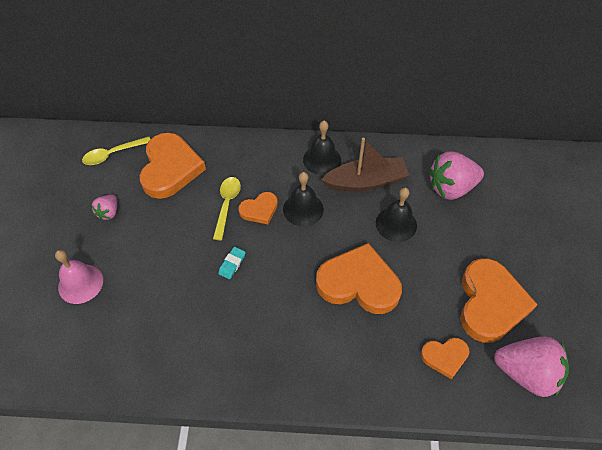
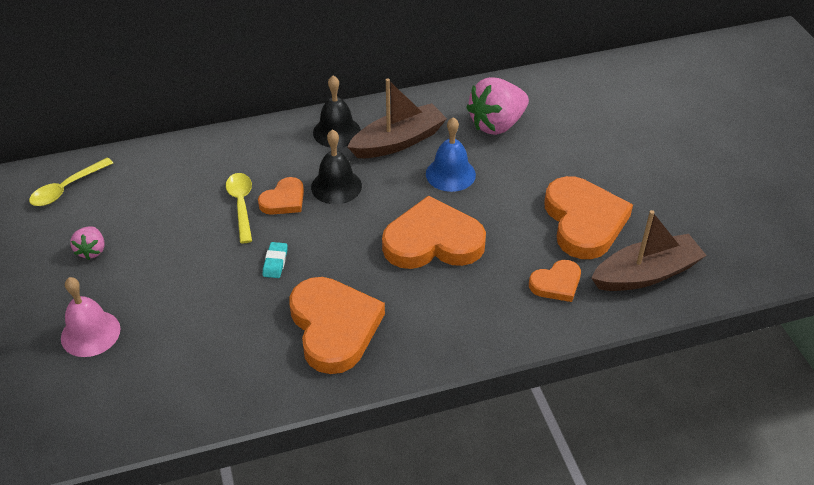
camera: 20 degrees left, 10 degrees down
orange heart [140,133,206,199] -> orange heart moved to [289,277,385,374]
black bell [376,188,417,242] -> blue bell [426,117,476,192]
pink strawberry [494,337,569,397] -> brown boat [591,210,707,291]

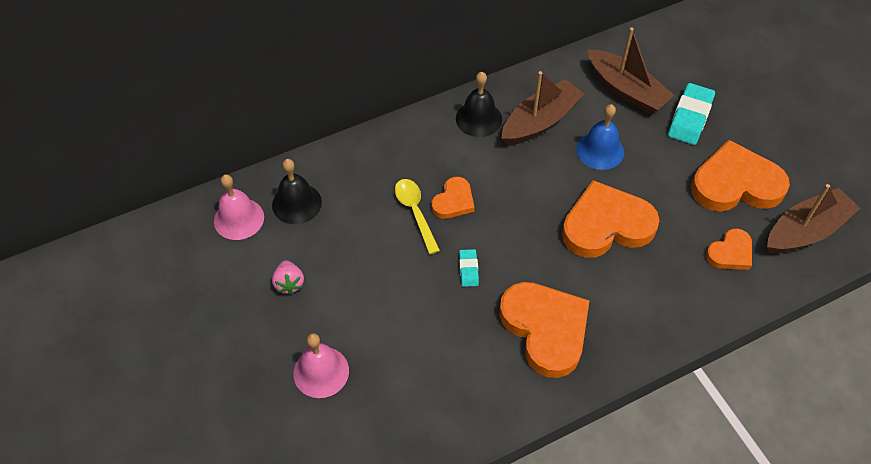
camera: 10 degrees left, 10 degrees up
yellow spoon [29,158,113,206] -> pink bell [214,174,264,240]
black bell [311,129,362,204] -> black bell moved to [272,159,322,224]
pink strawberry [466,77,529,135] -> brown boat [587,27,675,114]
orange heart [544,176,633,259] -> orange heart turned 75 degrees counterclockwise [691,140,790,212]
none -> turquoise eraser [668,83,715,145]

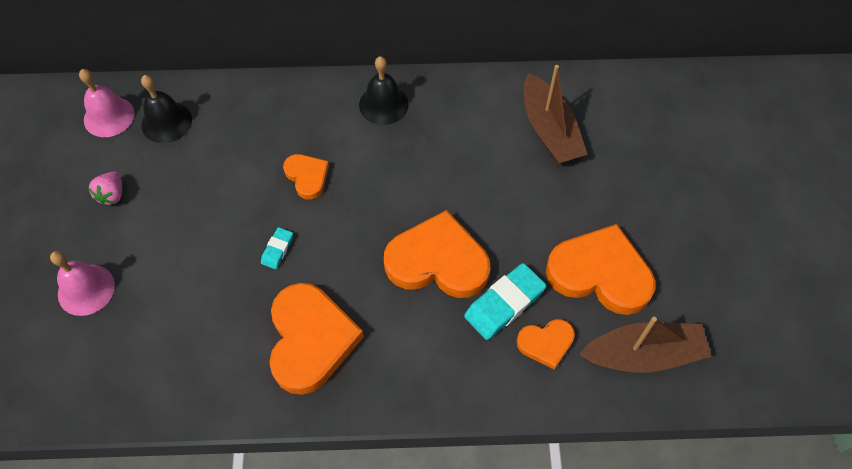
camera: 25 degrees right, 5 degrees up
yellow spoon [395,179,440,254] -> none
orange heart [432,177,475,219] -> orange heart turned 90 degrees counterclockwise [283,154,329,200]
brown boat [501,71,585,145] -> none
blue bell [576,104,624,170] -> none
turquoise eraser [668,83,715,145] -> turquoise eraser moved to [464,263,546,340]

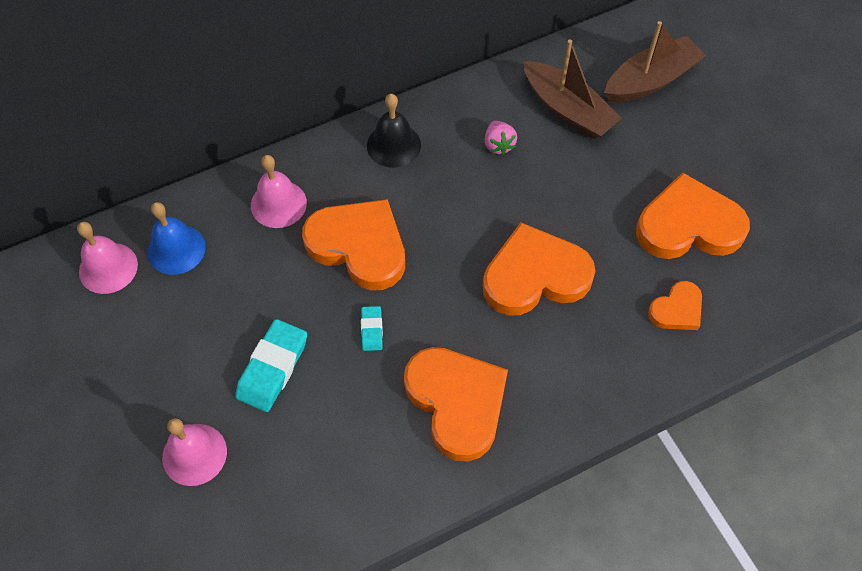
camera: 25 degrees left, 0 degrees up
pink strawberry [88,172,122,206] -> pink strawberry moved to [485,121,517,155]
black bell [141,75,192,143] -> blue bell [148,202,206,275]
orange heart [283,154,329,200] -> orange heart [302,199,405,291], size x1.91
turquoise eraser [464,263,546,340] -> turquoise eraser moved to [235,319,307,412]
brown boat [579,317,712,373] -> brown boat moved to [604,21,706,102]
none -> pink bell [251,155,307,228]

